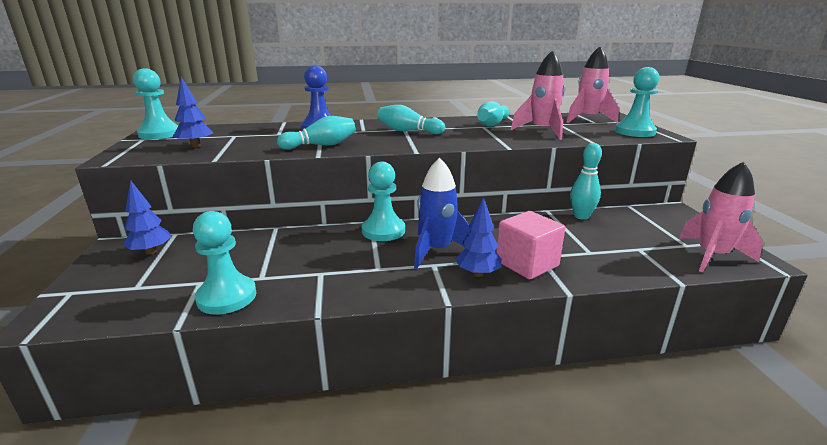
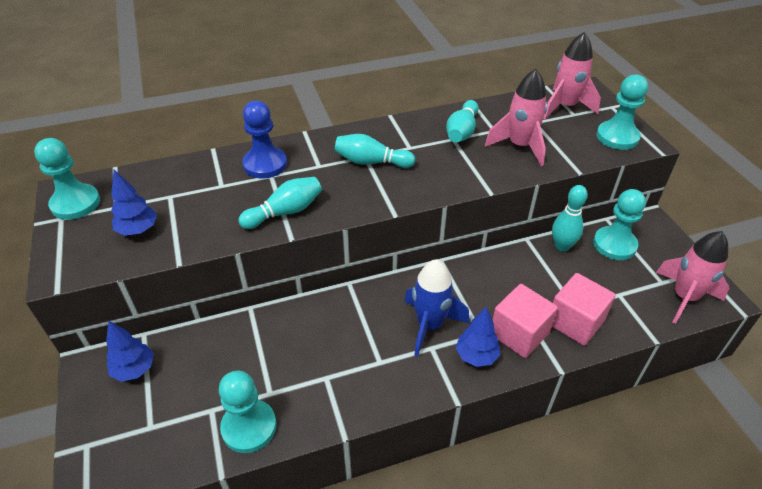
camera: 10 degrees left, 20 degrees up
turquoise pawn [362,162,405,241] -> turquoise pawn moved to [593,189,646,260]
none -> pink cube [552,273,615,346]

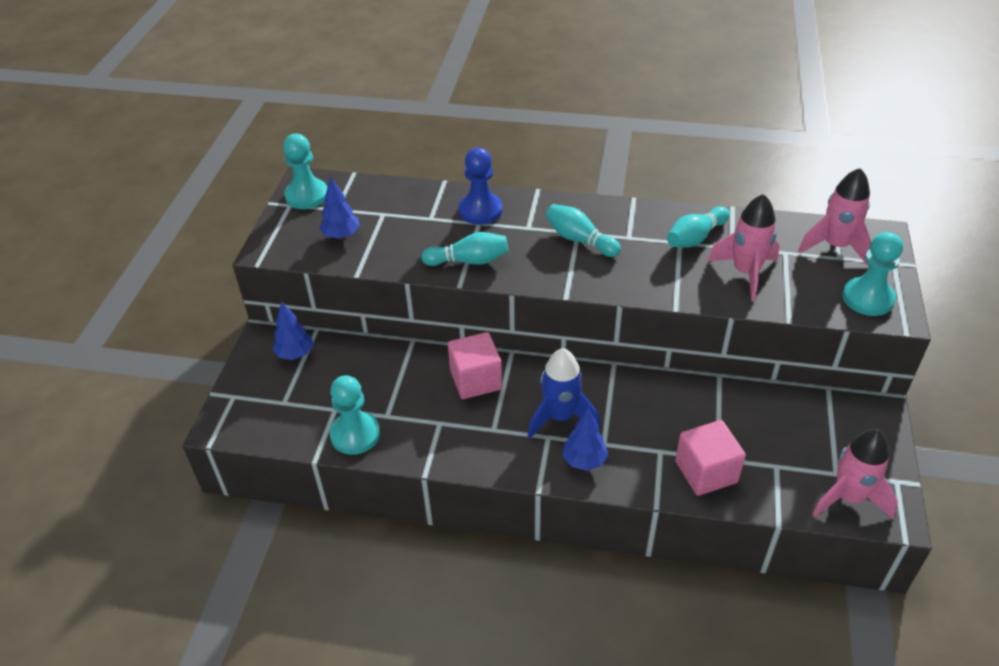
camera: 30 degrees right, 0 degrees up
pink cube [493,284,558,358] -> pink cube moved to [448,332,502,399]
turquoise bowling pin [552,185,588,252] -> none
turquoise pawn [593,189,646,260] -> none

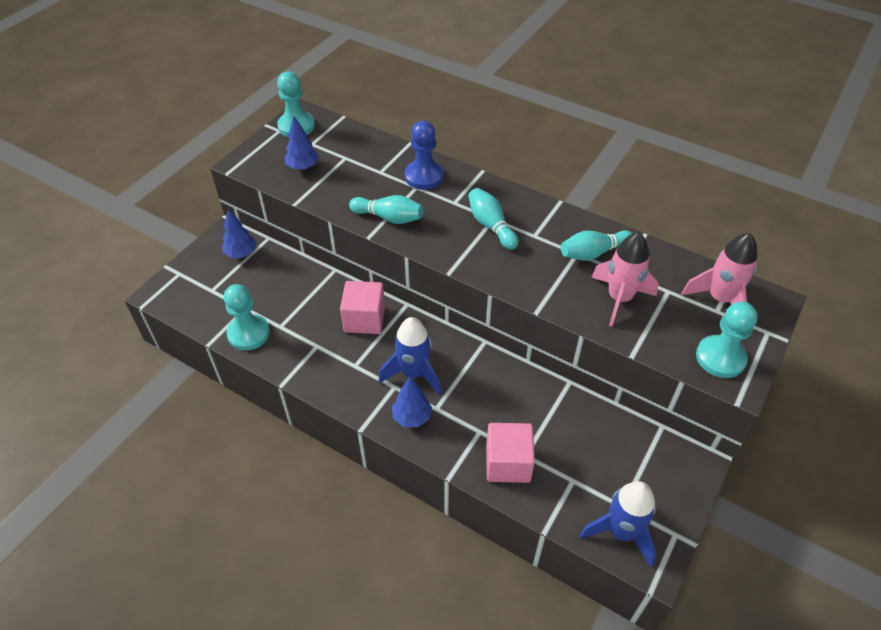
camera: 20 degrees right, 5 degrees up
pink rocket [813,429,898,519] -> blue rocket [580,481,657,567]

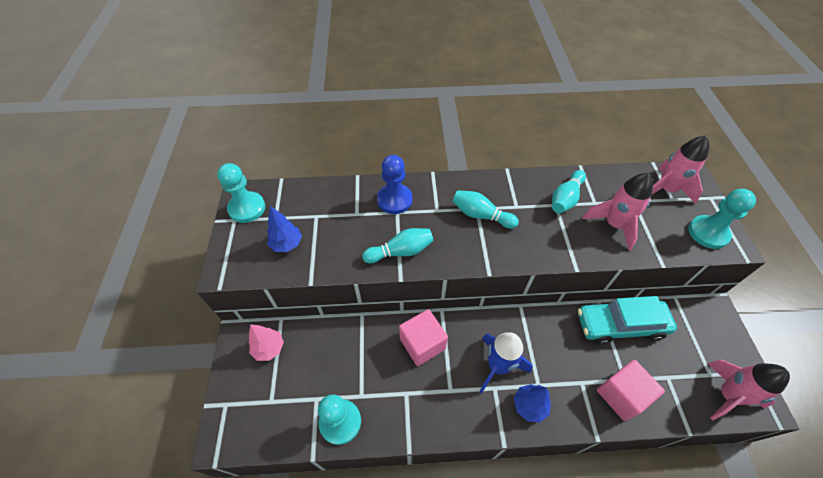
camera: 35 degrees left, 5 degrees up
blue tree [222,209,256,258] -> pink tree [249,324,284,361]
blue rocket [580,481,657,567] -> pink rocket [707,360,790,420]
none -> turquoise car [578,296,677,345]

